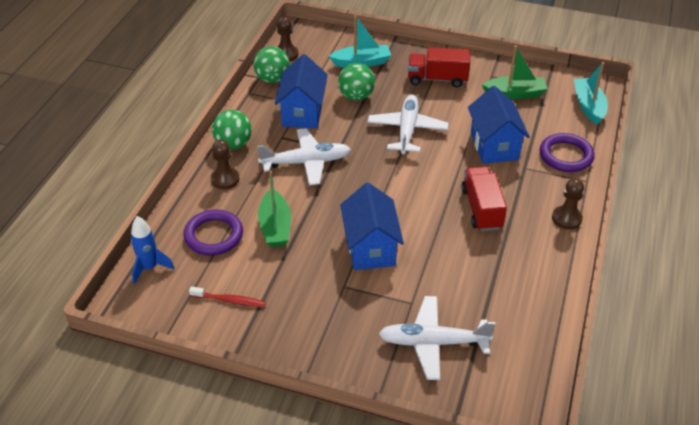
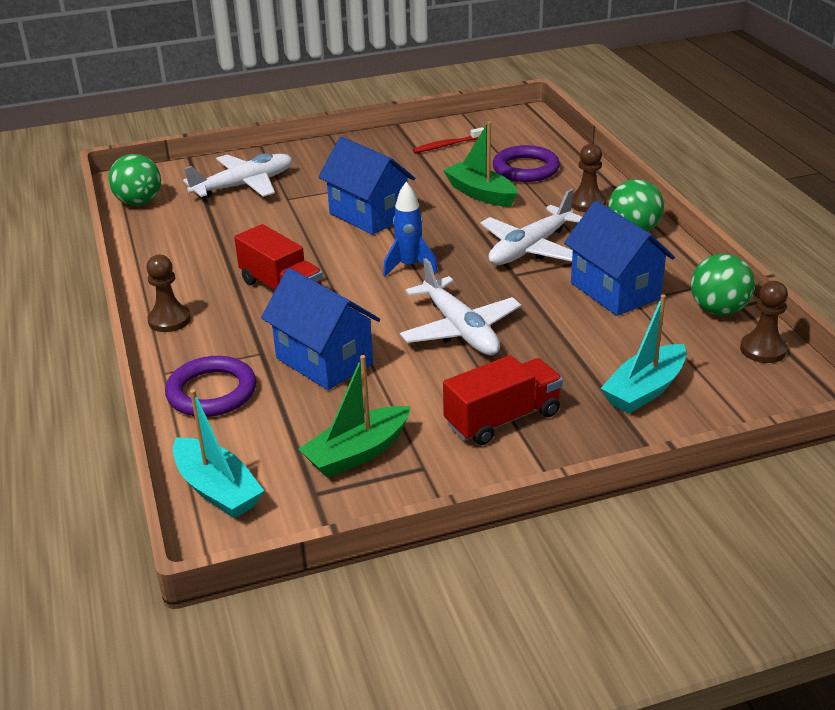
camera: 145 degrees right, 10 degrees down
blue rocket [131,216,174,285] -> blue rocket moved to [383,182,438,277]
green ball [338,63,375,101] -> green ball moved to [108,154,161,206]

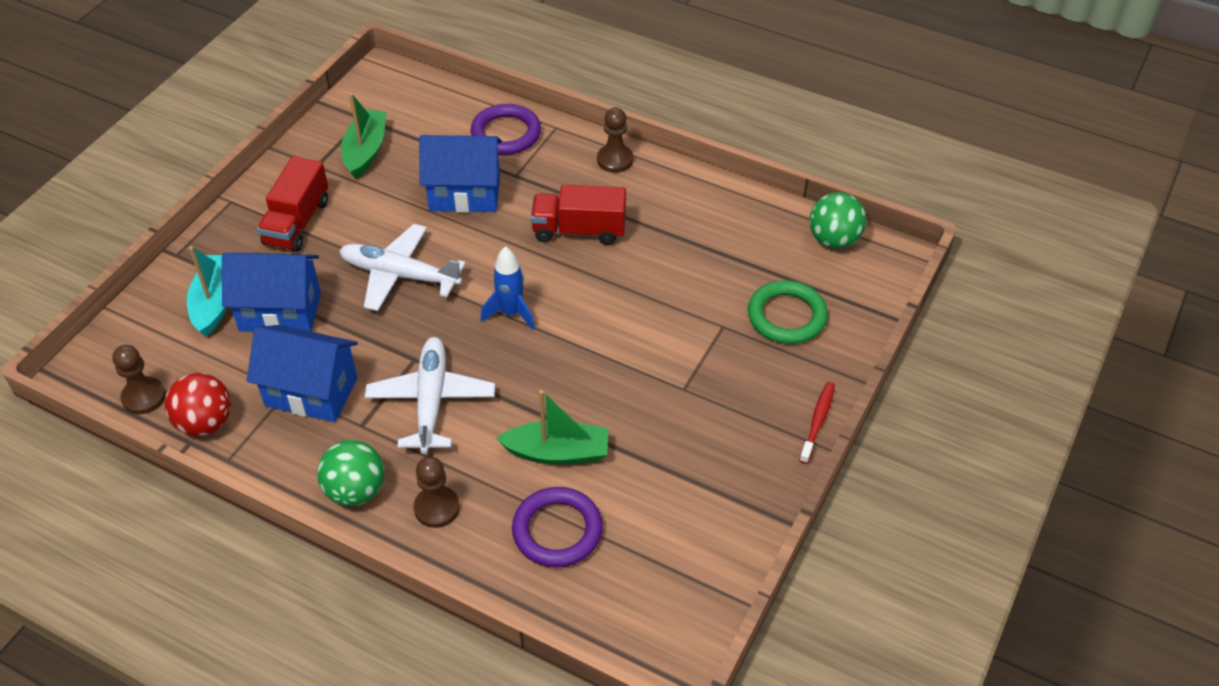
camera: 135 degrees right, 15 degrees up
turquoise boat [173,389,264,518] -> none
white plane [183,154,293,198] -> green ring [748,280,828,344]
blue house [318,137,415,235] -> blue house moved to [222,253,321,332]
red toothbrush [413,127,484,153] -> red toothbrush moved to [799,382,835,464]
green ball [691,254,755,316] -> red ball [165,373,231,436]

